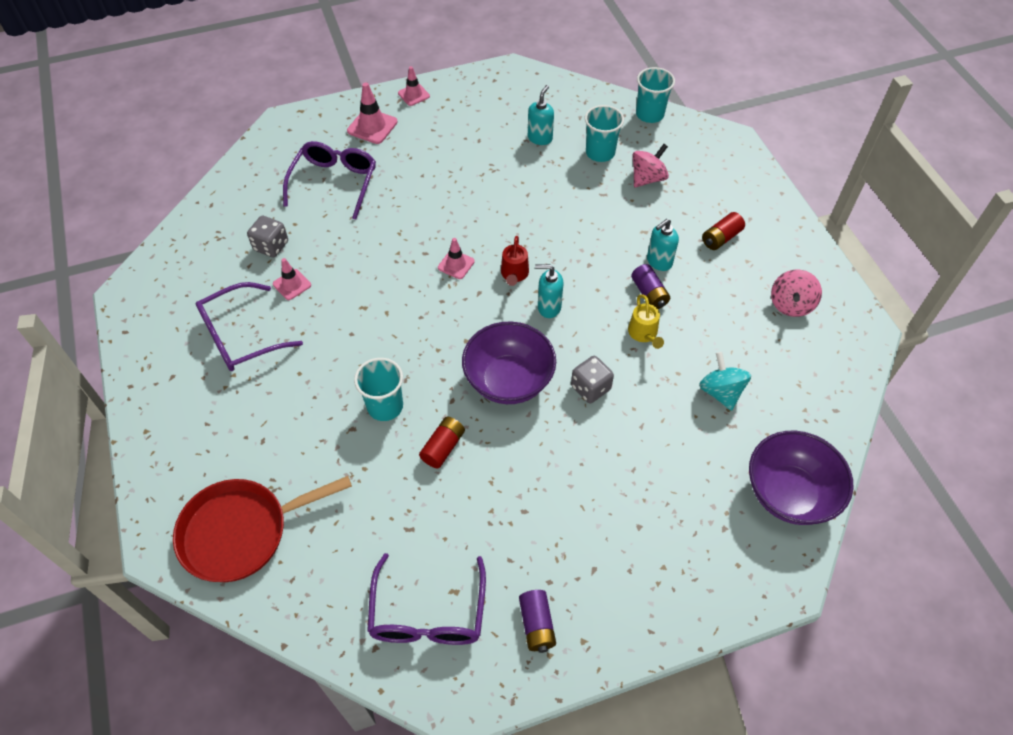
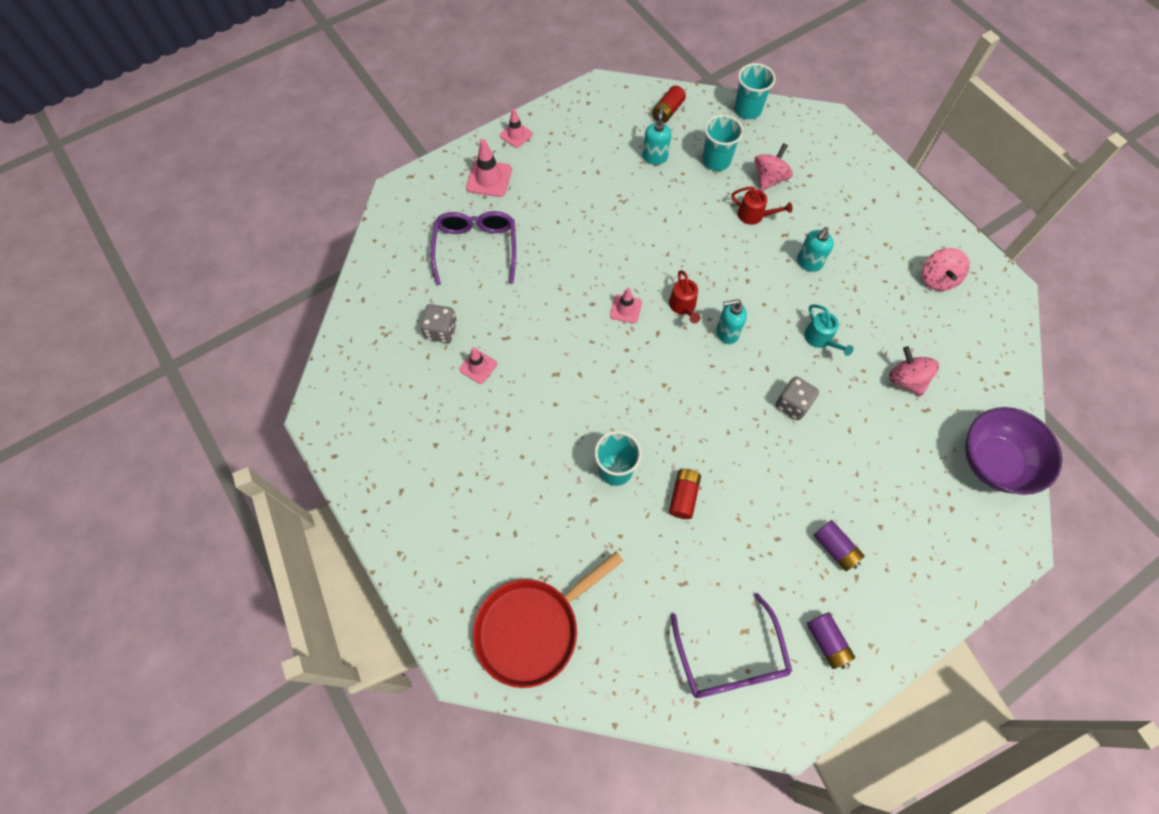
camera: 15 degrees left, 10 degrees up
purple glasses [196,282,303,371] -> none
purple bowl [462,322,556,404] -> none
yellow watering can [628,294,664,349] -> turquoise watering can [804,304,853,356]
purple battery [631,264,670,309] -> purple battery moved to [814,520,864,571]
turquoise spinning top [699,352,751,411] -> pink spinning top [889,346,939,396]
red battery [702,212,745,250] -> red battery moved to [652,85,686,123]
none -> red watering can [731,187,793,225]

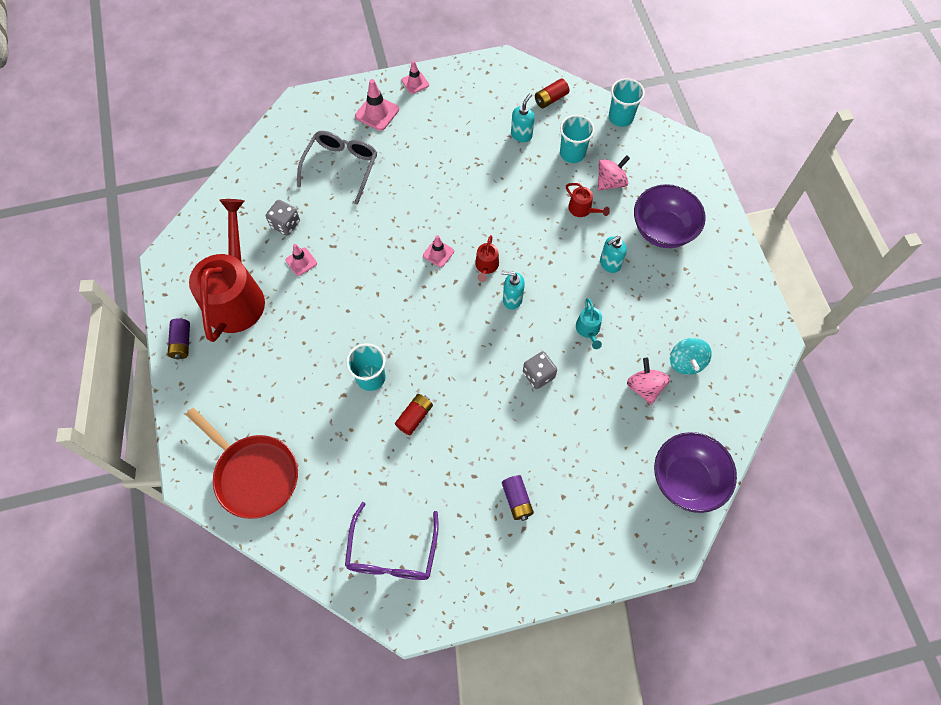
camera: 20 degrees right, 0 degrees up
purple glasses [430,211,516,286] -> grey glasses [297,131,377,205]
red pan [473,552,623,688] -> red pan turned 120 degrees counterclockwise [186,408,298,519]
purple battery [807,612,855,669] -> purple battery moved to [168,318,190,359]
pink spinning top [922,248,970,291] -> none
none -> red watering can [189,199,265,342]
none -> purple bowl [634,184,706,248]
none -> turquoise spinning top [670,338,712,375]

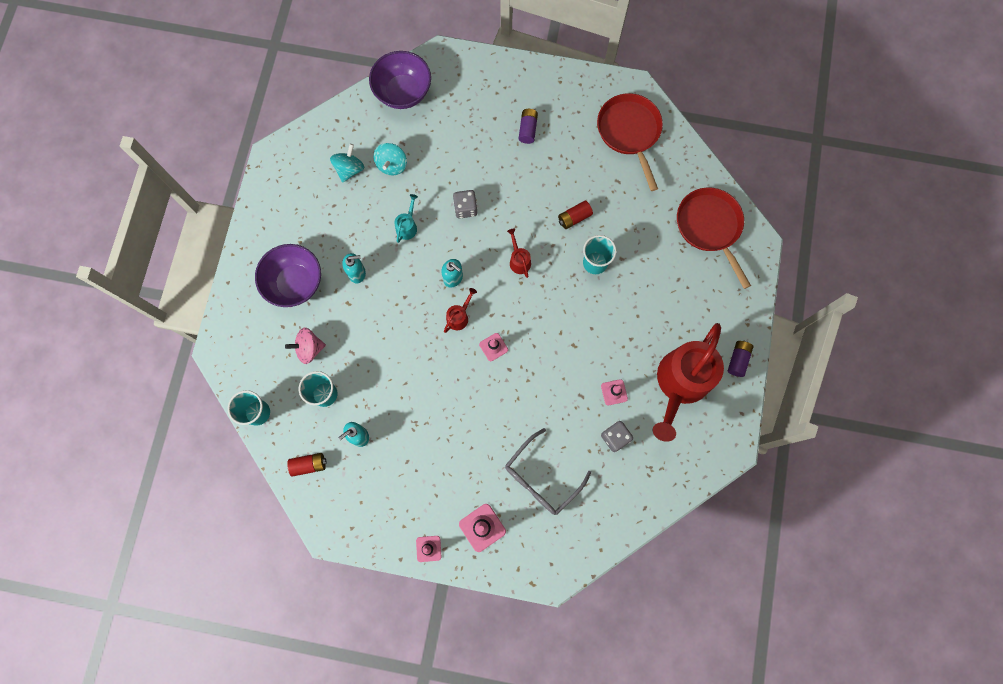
camera: 155 degrees left, 10 degrees up
purple glasses [345,502,439,580] -> red pan [597,93,663,191]
red watering can [566,183,610,217] -> red watering can moved to [507,229,531,278]
pink spinning top [627,358,670,405] -> turquoise spinning top [373,143,407,175]

